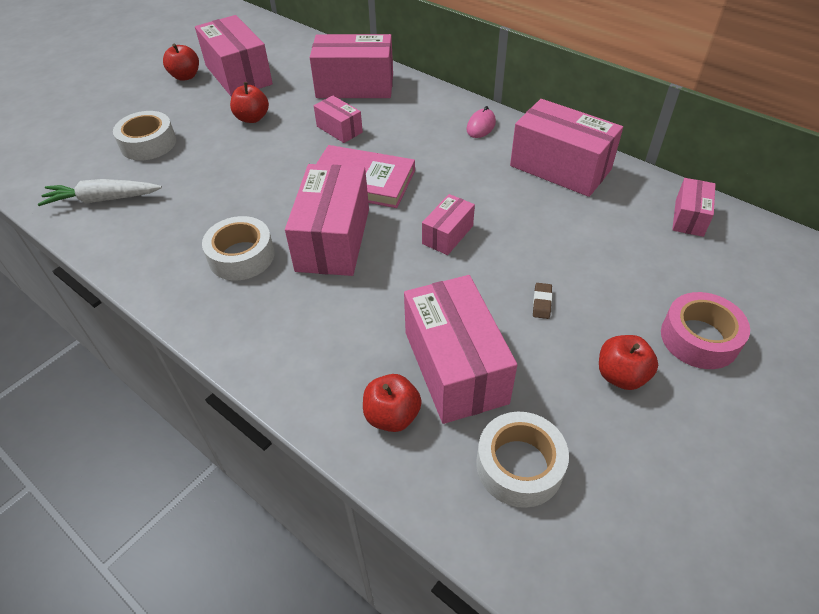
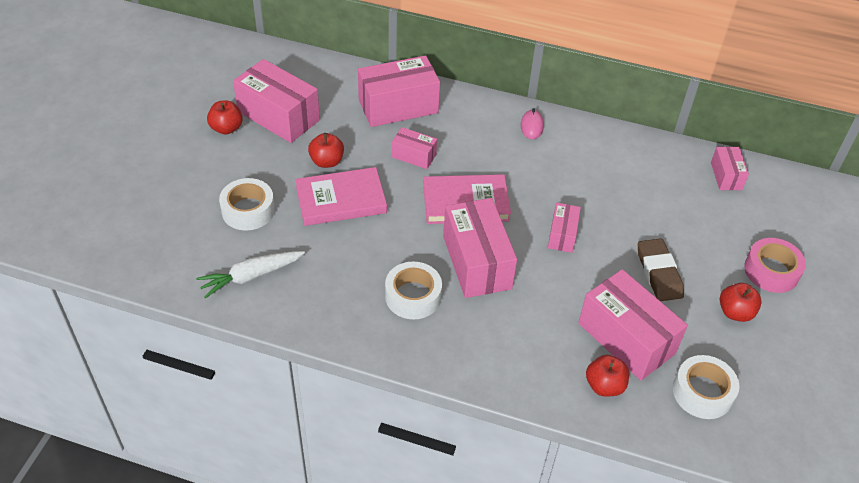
camera: 25 degrees left, 0 degrees up
pink box [510,99,623,197] -> none
brown eraser [533,283,552,319] -> brown eraser [638,239,684,301], size x2.20
none -> pink book [295,167,387,226]

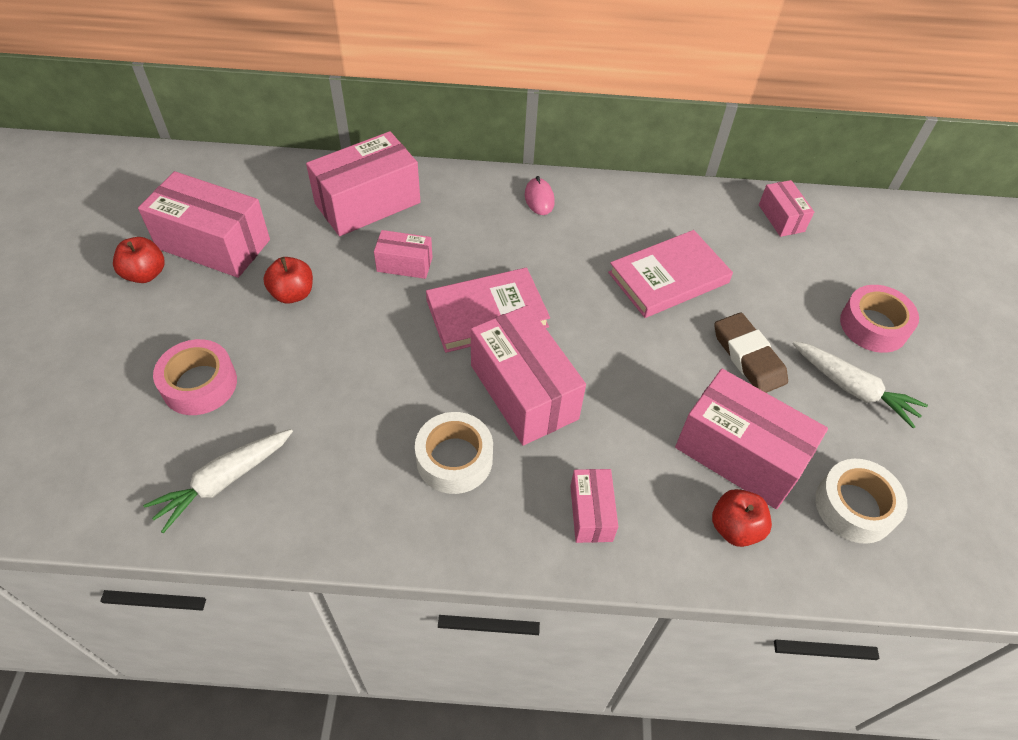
camera: 15 degrees left, 5 degrees up
white tape [219,178,275,231] -> pink tape [153,339,237,415]
pink book [295,167,387,226] -> pink book moved to [608,230,733,318]
pink box [548,202,581,253] -> pink box moved to [570,469,618,543]
red apple [720,283,762,322] -> white carrot [792,341,928,428]

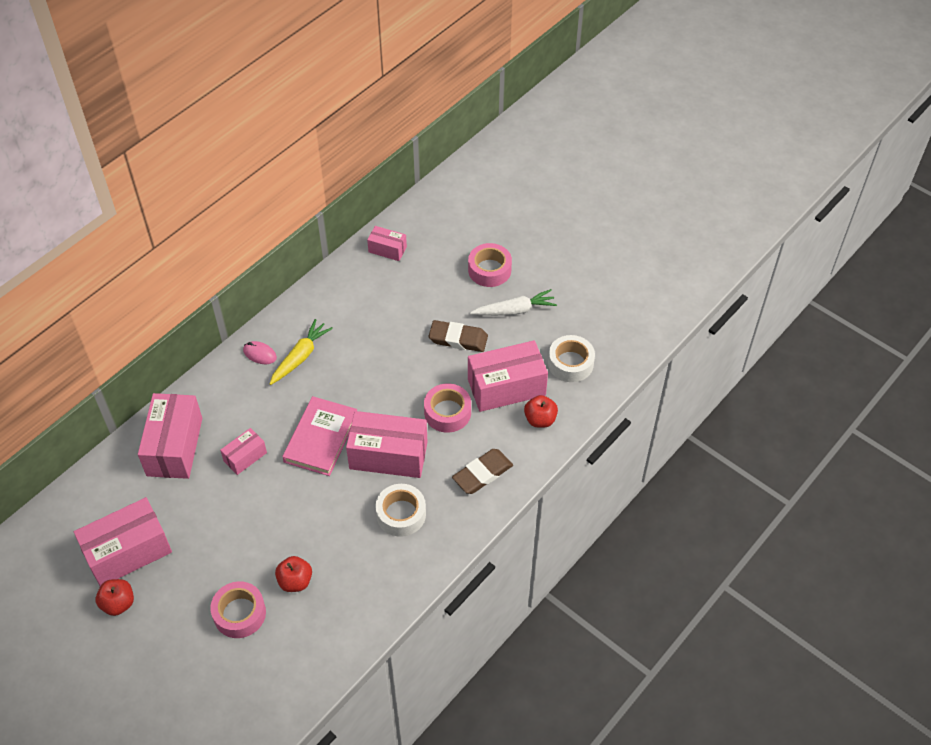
camera: 50 degrees left, 0 degrees up
white carrot [143,429,293,533] -> none
red apple [263,257,313,304] -> red apple moved to [275,556,312,592]
pink box [570,469,618,543] -> brown eraser [452,449,513,494]
pink book [608,230,733,318] -> none
none -> yellow carrot [270,319,333,385]
none -> pink tape [424,384,471,433]

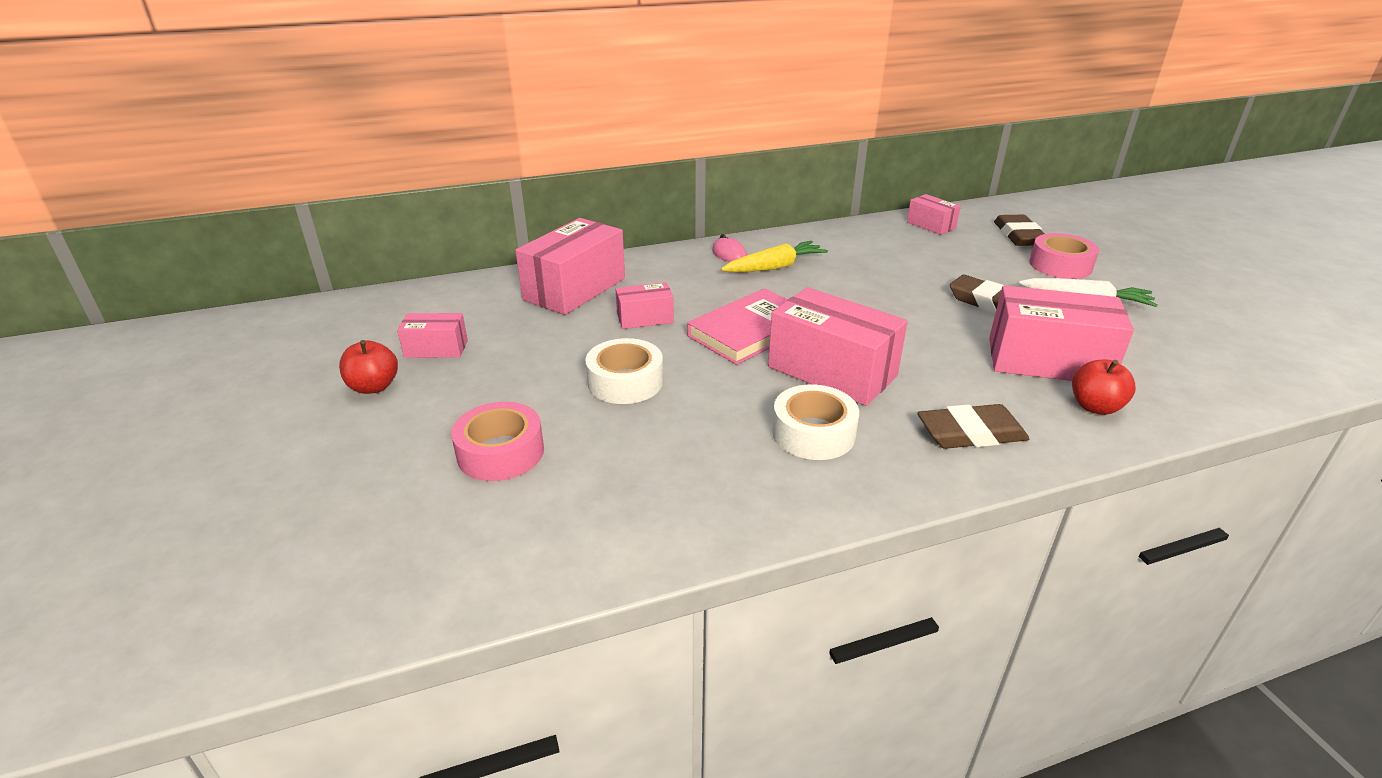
camera: 30 degrees right, 20 degrees down
pink box [74,497,172,586] -> pink box [397,313,468,358], size x0.52
red apple [275,556,312,592] -> none
pink tape [424,384,471,433] -> none
white tape [548,335,595,382] -> white tape moved to [585,338,663,404]
none -> brown eraser [994,215,1045,246]

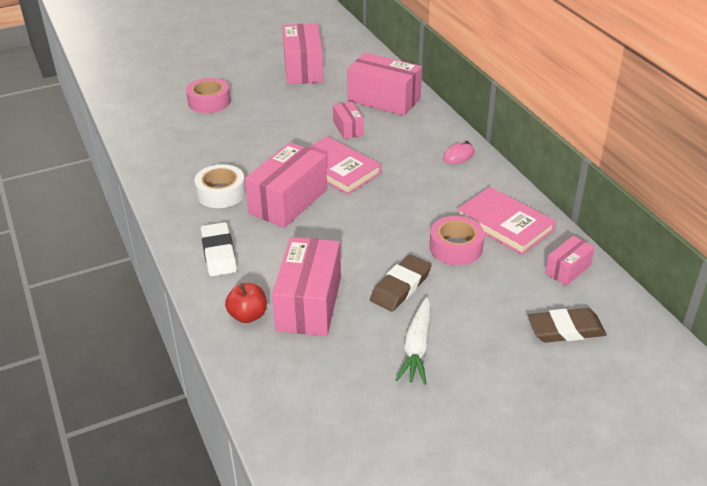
camera: 85 degrees right, 5 degrees up
red apple [339,340,398,394] -> none
pink box [397,313,468,358] -> pink box [282,23,324,84], size x1.92
white tape [585,338,663,404] -> none
yellow carrot [721,241,828,272] -> none
brown eraser [918,404,1029,449] -> white eraser [201,222,237,276]
pink tape [1029,233,1099,279] -> pink tape moved to [430,216,484,265]
none -> pink book [457,187,556,255]

